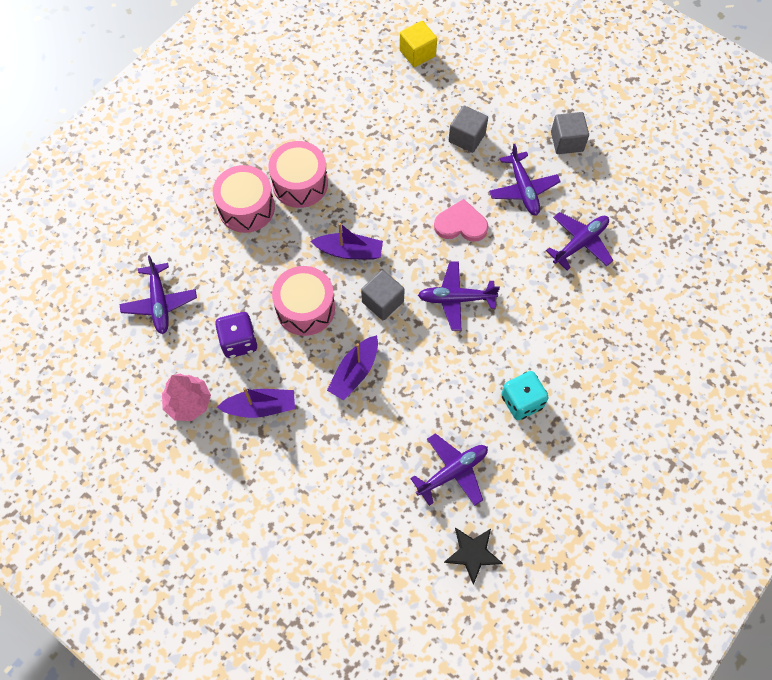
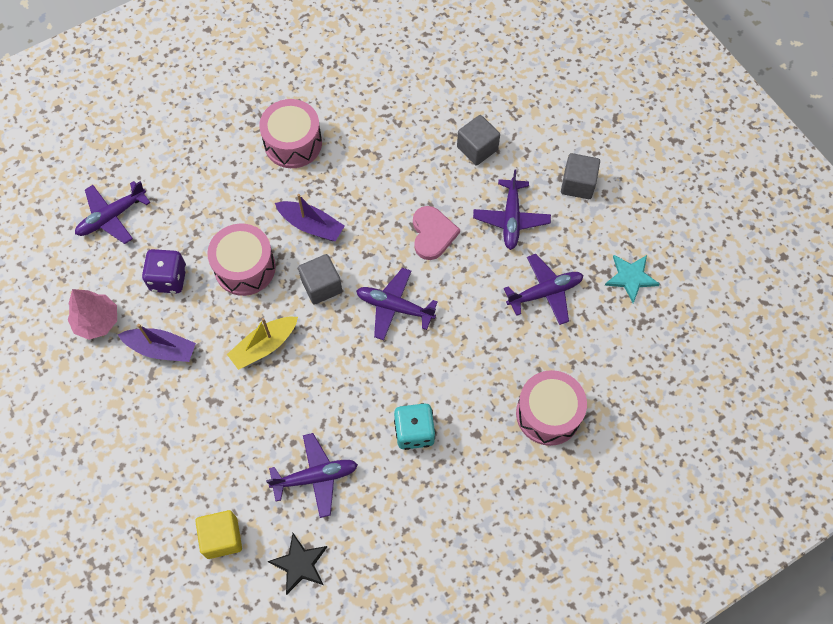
camera: 20 degrees right, 0 degrees up
purple plane [119,255,197,334] -> purple plane turned 45 degrees clockwise [75,181,151,244]
pink drum [213,165,275,233] -> pink drum moved to [516,370,587,446]
purple boat [327,335,378,401] -> yellow boat [227,317,298,370]
yellow cube [399,21,437,67] -> yellow cube moved to [195,510,242,559]
pink heart [434,199,488,242] -> pink heart turned 60 degrees clockwise [413,206,460,260]
none -> turquoise star [604,255,660,303]

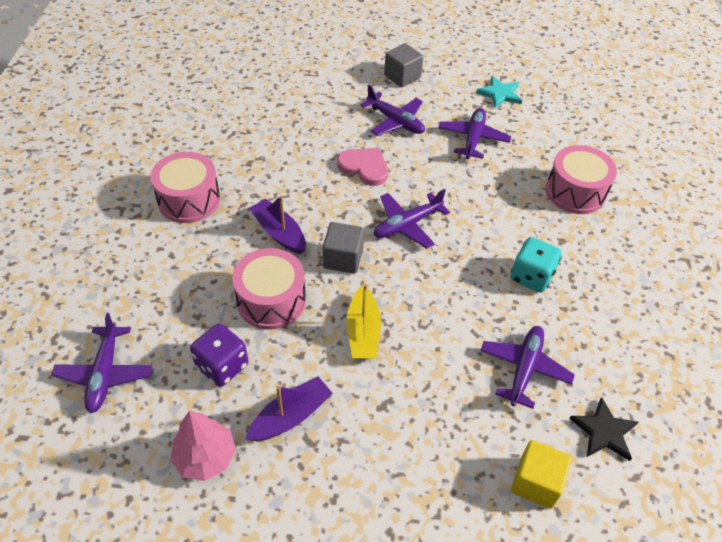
camera: 55 degrees left, 15 degrees down
purple boat [275,194,345,241] -> purple boat turned 105 degrees counterclockwise [249,196,306,254]
grey cube [457,115,500,166] -> none

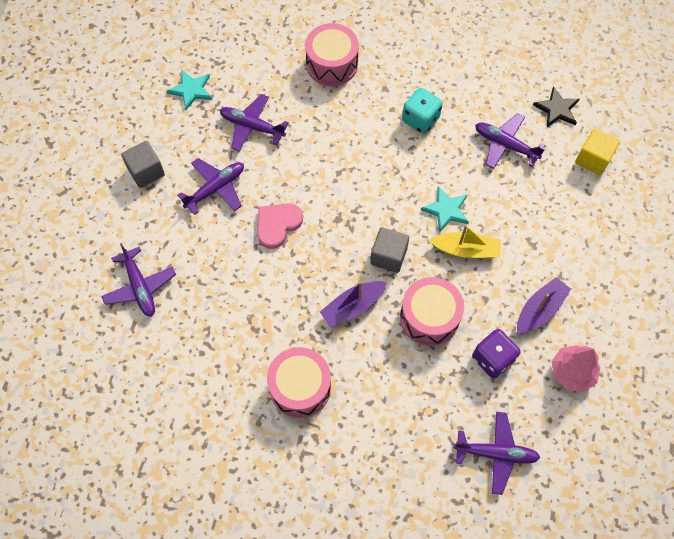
camera: 80 degrees left, 15 degrees up
purple boat [245,377,333,441] -> purple boat turned 75 degrees clockwise [517,277,571,333]
purple plane [374,189,450,249] -> purple plane moved to [101,243,176,317]
none -> turquoise star [421,186,469,233]

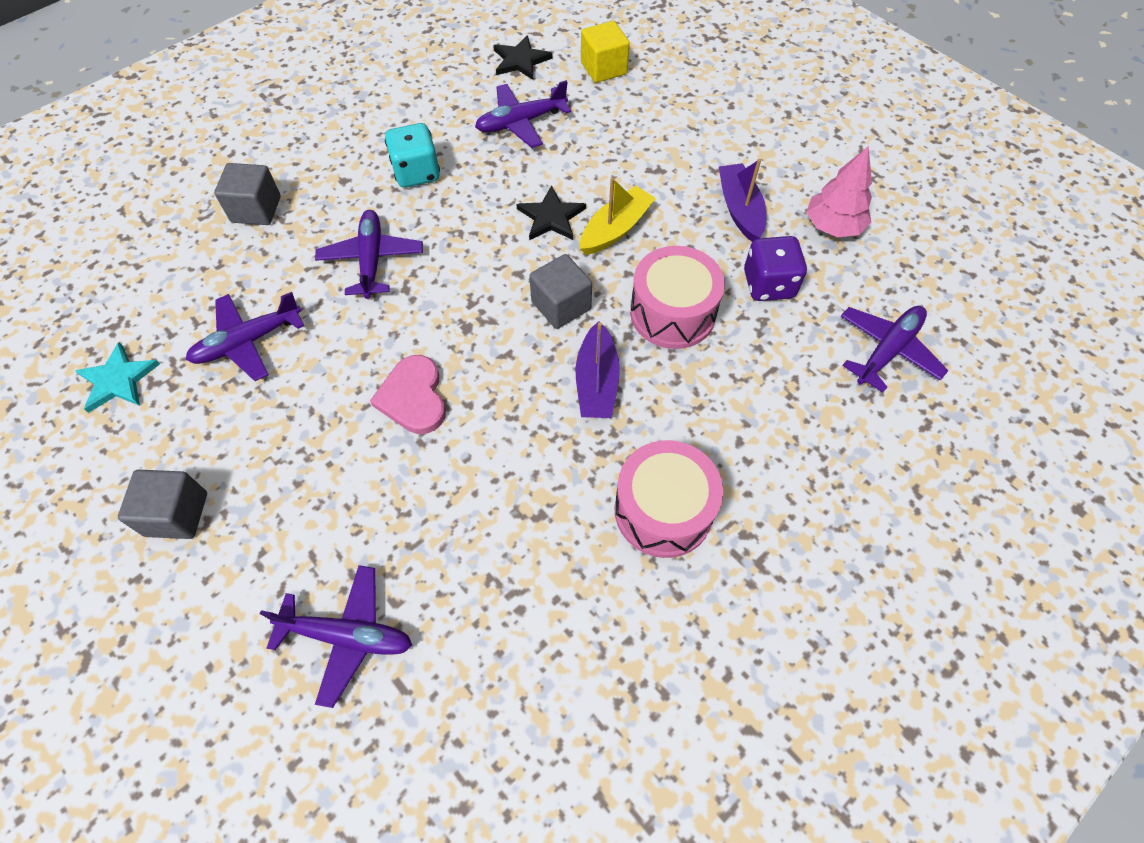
camera: 55 degrees left, 5 degrees down
purple plane [177,158,244,215] -> purple plane moved to [315,210,423,299]
pink drum [305,23,359,86] -> grey cube [214,163,281,225]
turquoise star [421,186,469,233] -> black star [516,185,586,240]

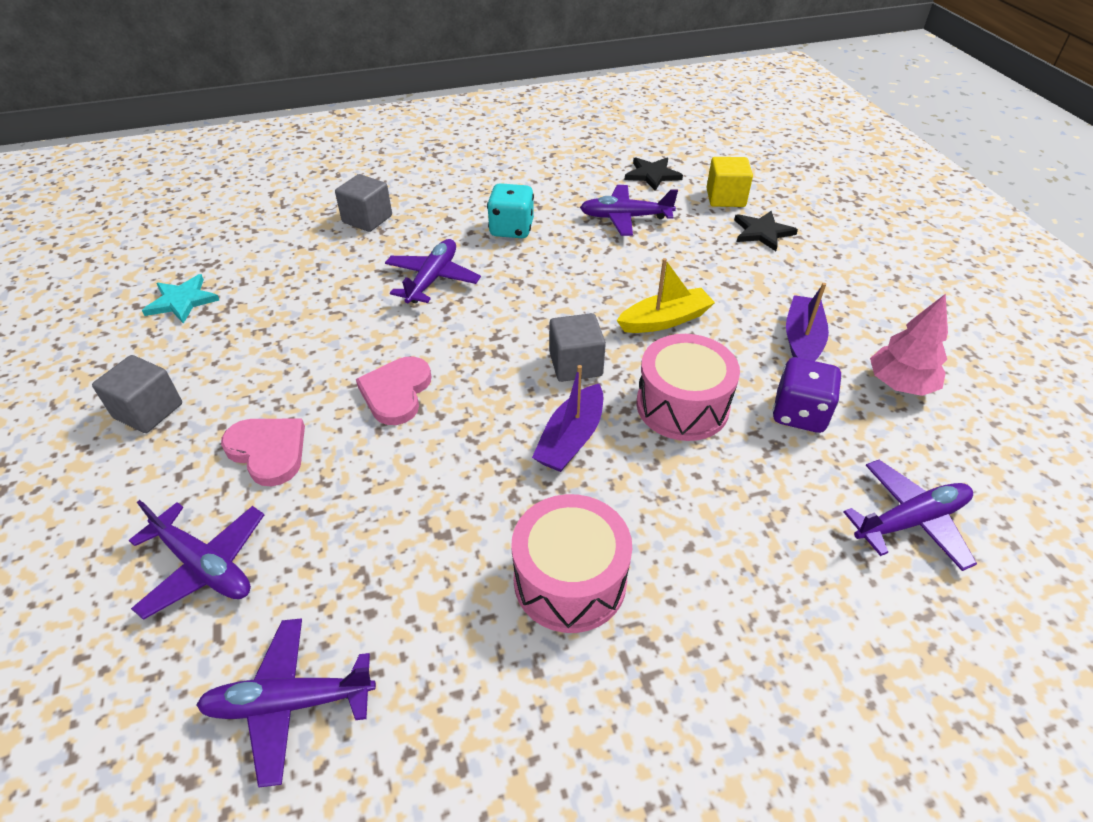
camera: 25 degrees right, 15 degrees down
purple plane [186,292,304,381] -> purple plane moved to [196,618,376,787]
black star [516,185,586,240] -> black star moved to [734,211,798,251]
none -> pink heart [221,419,305,487]

